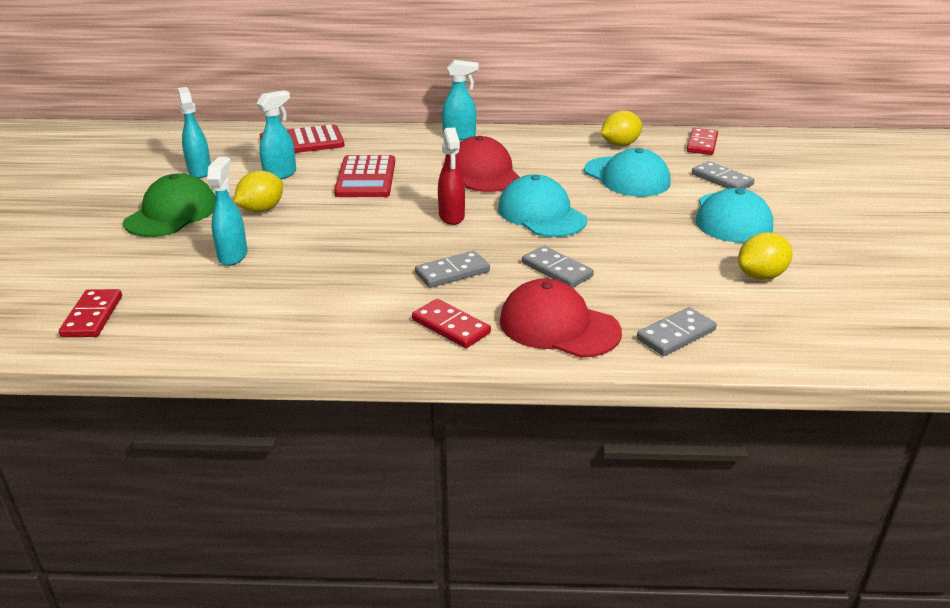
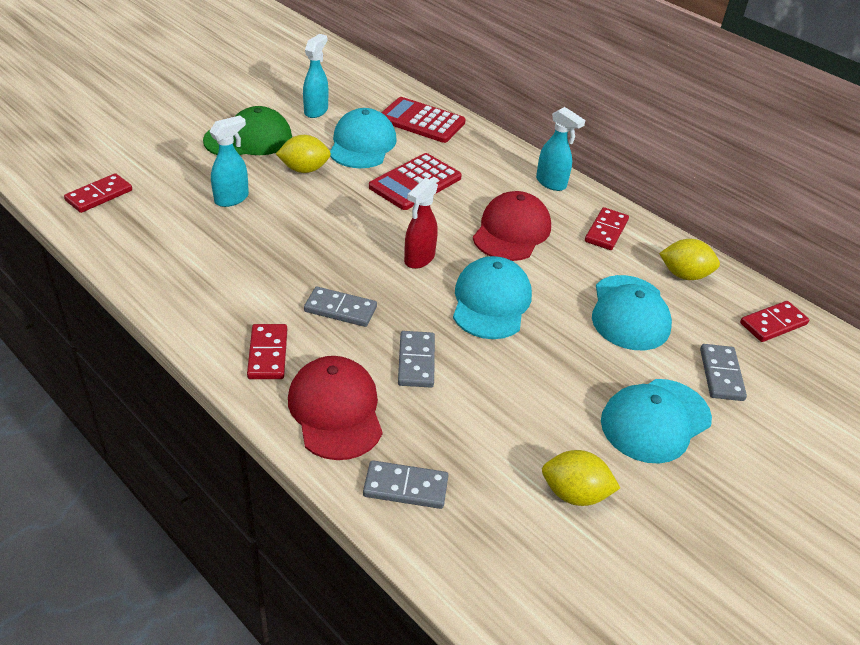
camera: 40 degrees right, 10 degrees up
turquoise spray bottle [256,90,296,180] -> turquoise cap [330,108,397,168]
none -> red domino [585,207,629,250]

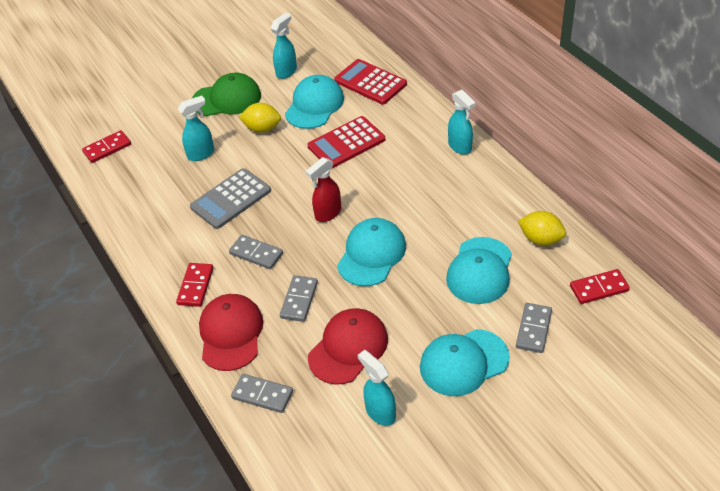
camera: 20 degrees right, 5 degrees up
red cap [473,191,551,261] -> red cap moved to [308,308,388,385]
yellow lemon [542,450,620,506] -> turquoise spray bottle [358,350,396,426]
red domino [585,207,629,250] -> none
none -> grey calculator [190,168,271,229]

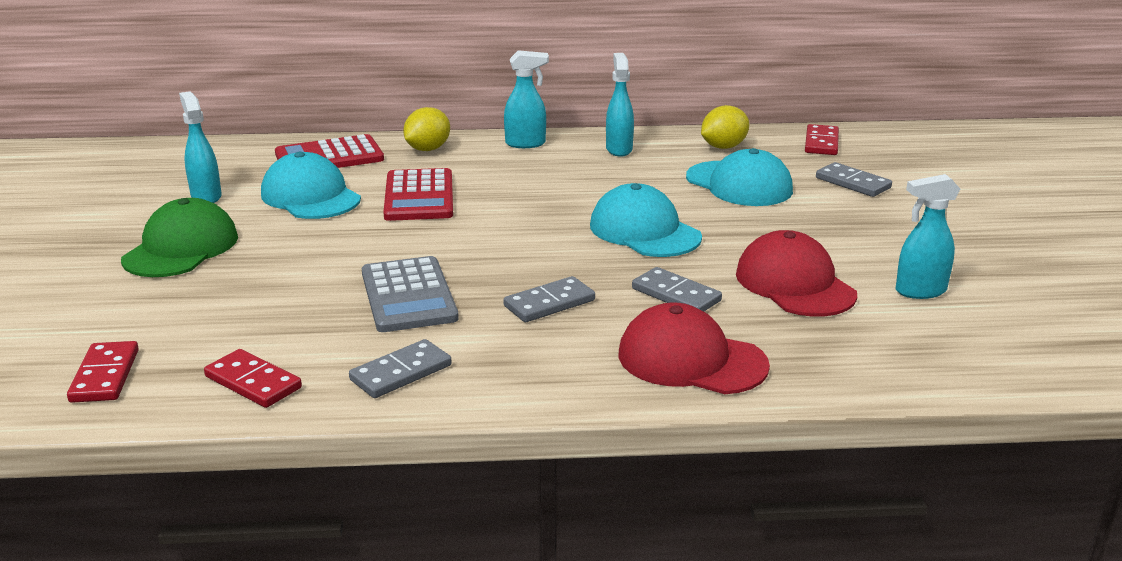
camera: 65 degrees left, 20 degrees down
red domino [176,263,213,307] -> red domino moved to [204,349,302,408]
turquoise spray bottle [178,96,214,161] -> turquoise spray bottle moved to [606,53,634,157]
grey domino [231,374,293,413] -> grey domino moved to [349,339,452,398]
yellow lemon [239,103,281,133] -> yellow lemon moved to [403,107,450,151]
red spray bottle [306,157,341,222] -> none
turquoise cap [420,329,510,396] -> none

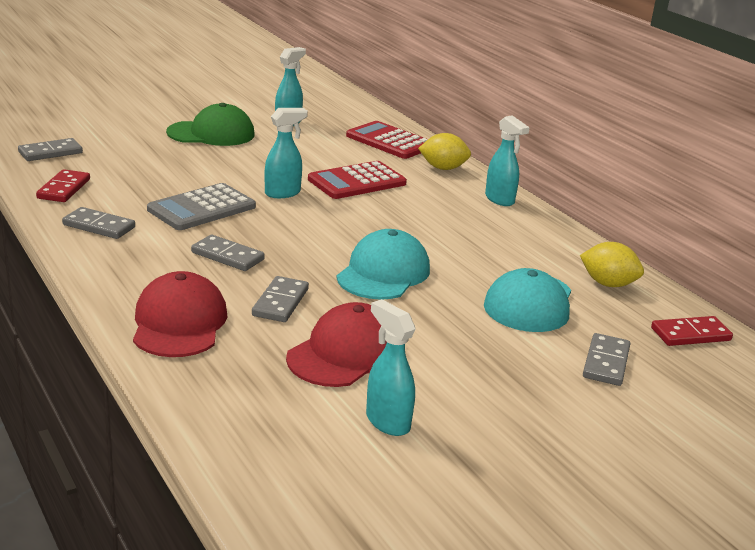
camera: 60 degrees right, 0 degrees up
red domino [67,341,139,403] -> grey domino [18,138,83,161]
turquoise cap [261,152,361,219] -> none
turquoise spray bottle [606,53,634,157] -> turquoise spray bottle moved to [264,108,308,198]

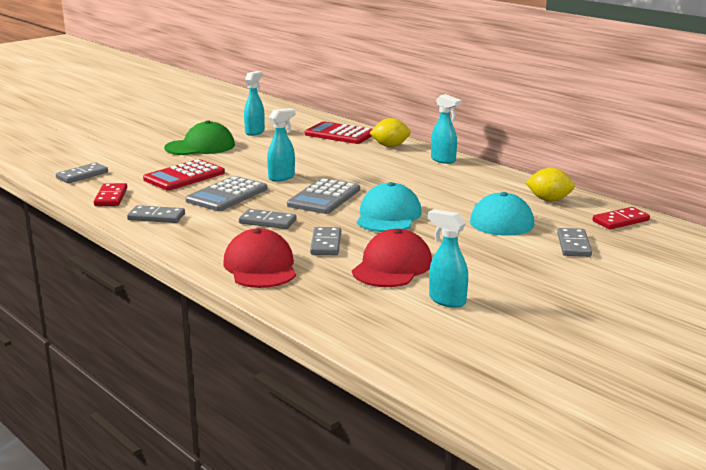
camera: 10 degrees left, 5 degrees down
red calculator [308,161,407,199] -> red calculator moved to [143,159,225,191]
none -> grey calculator [287,178,360,214]

